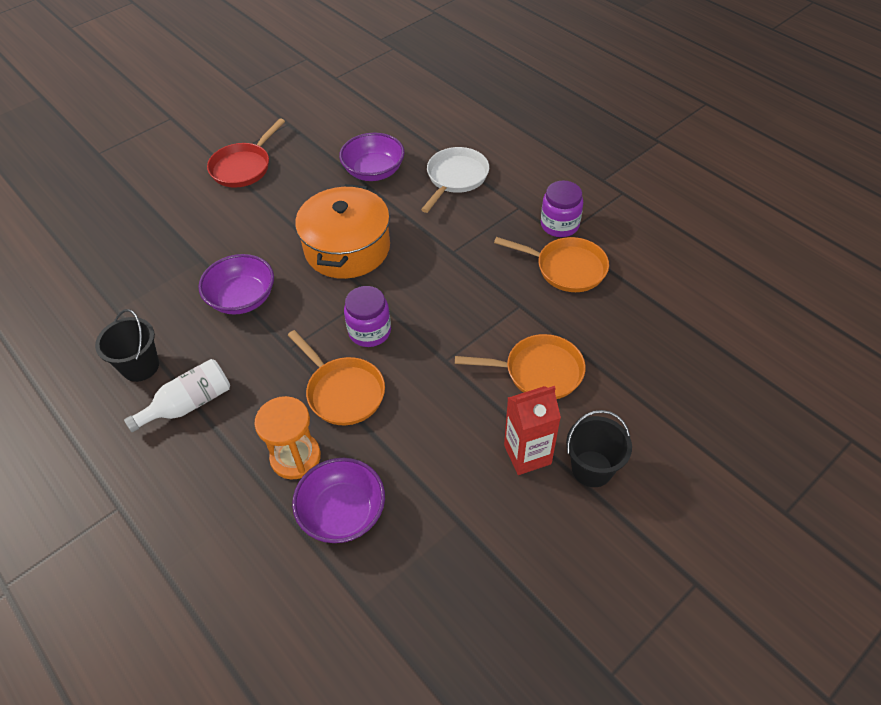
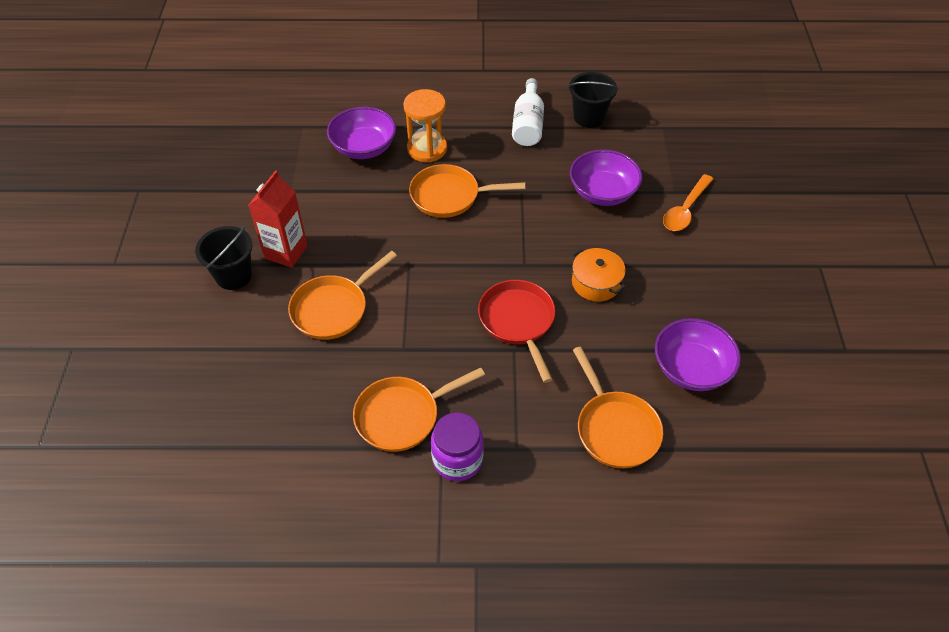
camera: 130 degrees right, 0 degrees up
red pan [207,118,285,188] -> red pan moved to [478,280,556,383]
orange pot [295,184,390,279] -> orange pot [572,248,626,302], size x0.52
purple jar [344,286,391,347] -> none
white pan [421,147,489,213] -> orange pan [573,346,663,468]
none -> orange spoon [663,174,713,231]

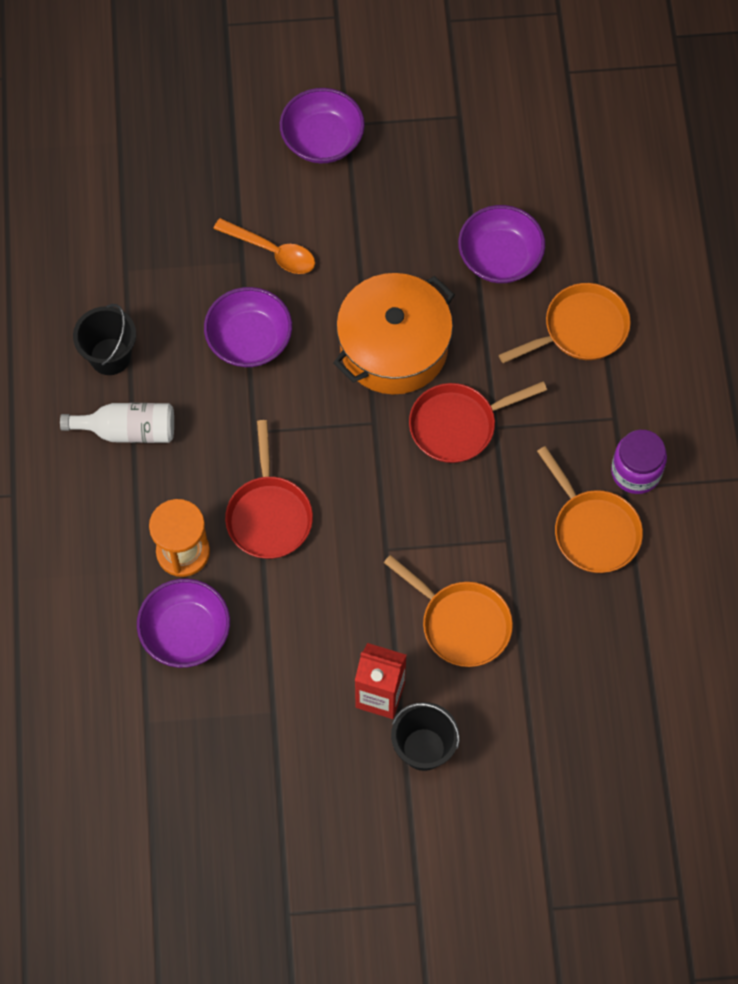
camera: 95 degrees left, 15 degrees up
orange pan [409,164,525,218] -> red pan [225,420,313,559]
orange pot [572,248,626,302] -> orange pot [333,273,455,394], size x1.93
none -> purple bowl [280,88,365,163]

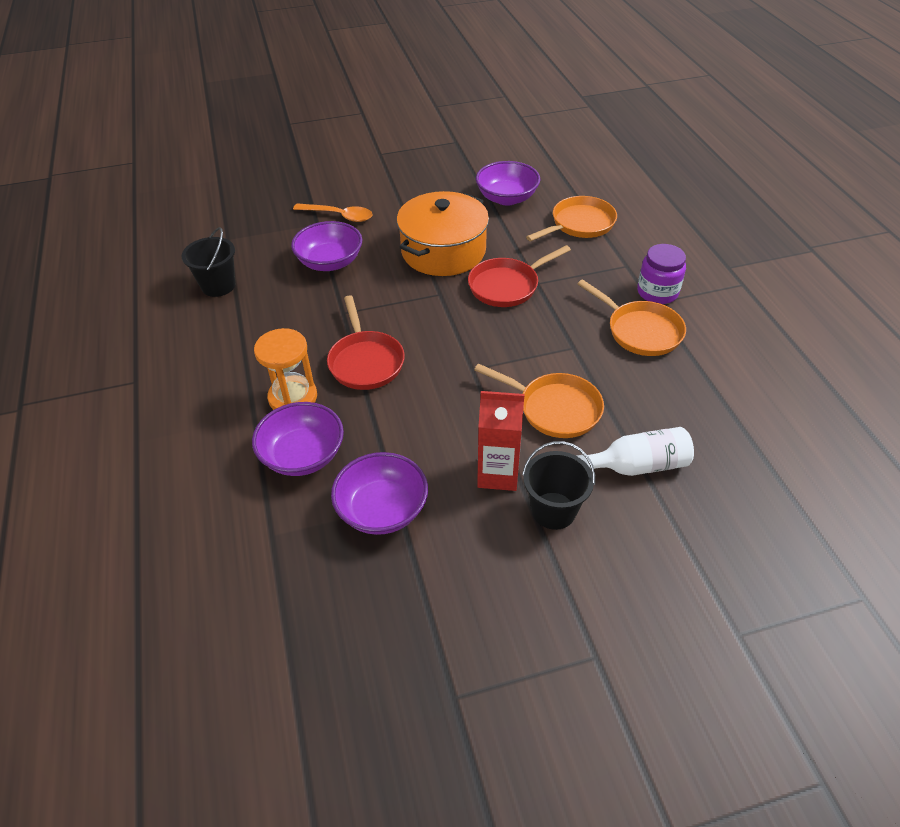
camera: 10 degrees left, 20 degrees down
white bottle [60,403,174,443] -> white bottle moved to [577,427,694,476]
purple bowl [280,88,365,163] -> purple bowl moved to [331,452,428,535]

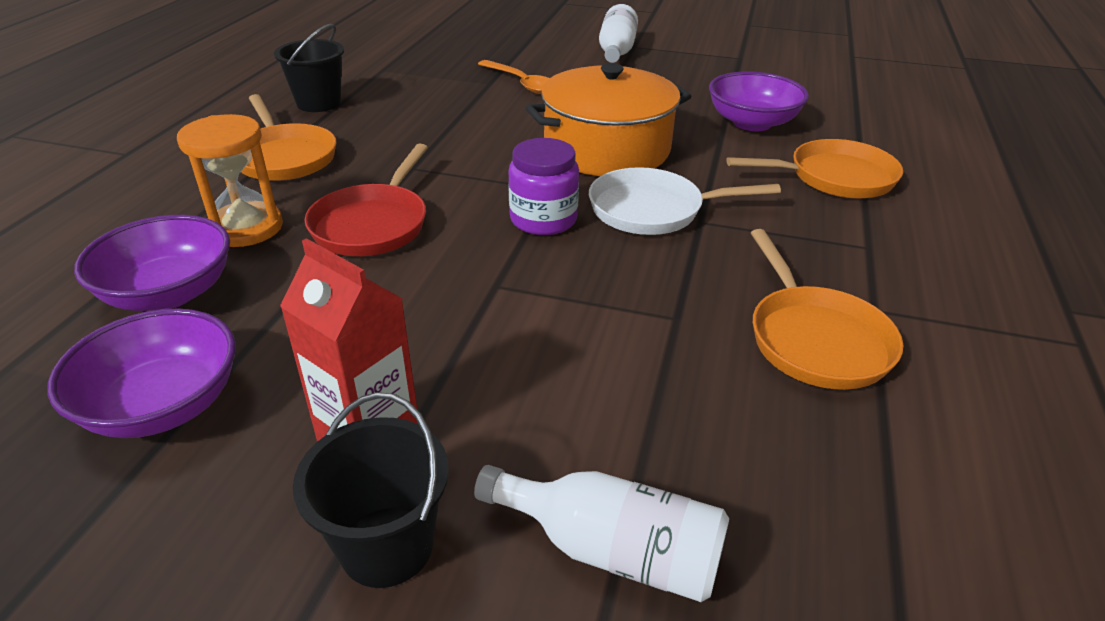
camera: 30 degrees right, 10 degrees down
purple bowl [291,221,362,271] -> none
red pan [468,245,571,307] -> white pan [589,167,781,235]
orange pan [474,363,604,438] -> orange pan moved to [241,94,336,181]
purple jar [637,244,686,304] -> purple jar moved to [508,138,579,235]
none -> white bottle [599,4,638,63]

